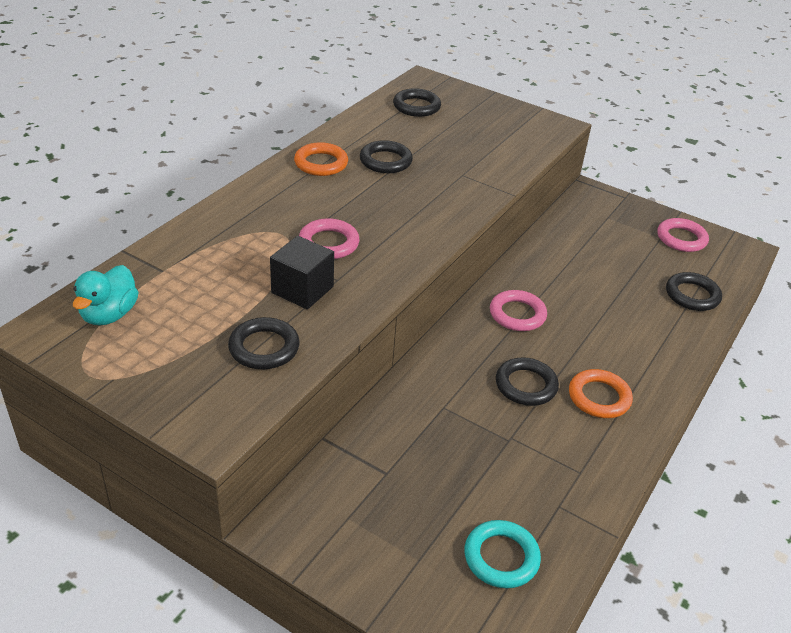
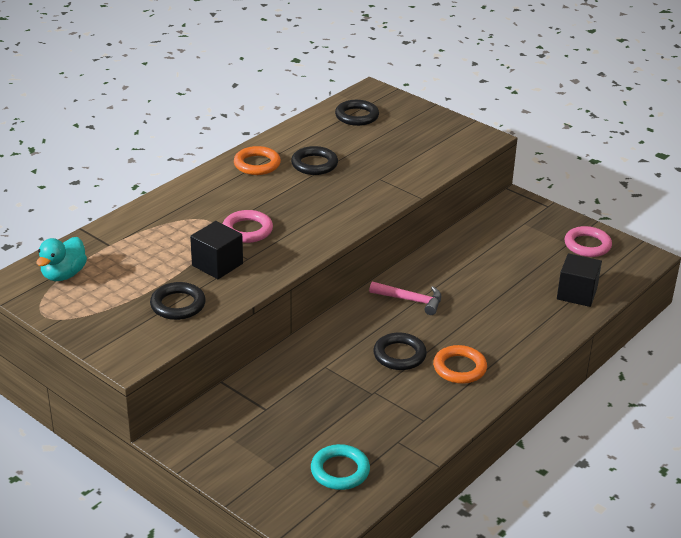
camera: 10 degrees right, 5 degrees down
pink ring [490,290,547,331] -> pink hammer [369,282,441,315]
black ring [666,272,722,311] -> black cube [557,253,602,307]

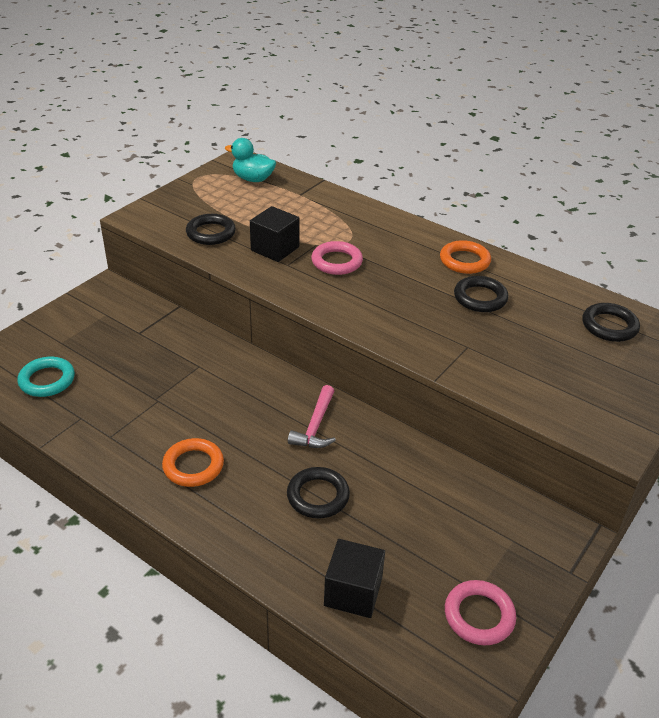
camera: 85 degrees right, 5 degrees up
black ring [373,333,427,370] -> black ring moved to [287,467,350,519]

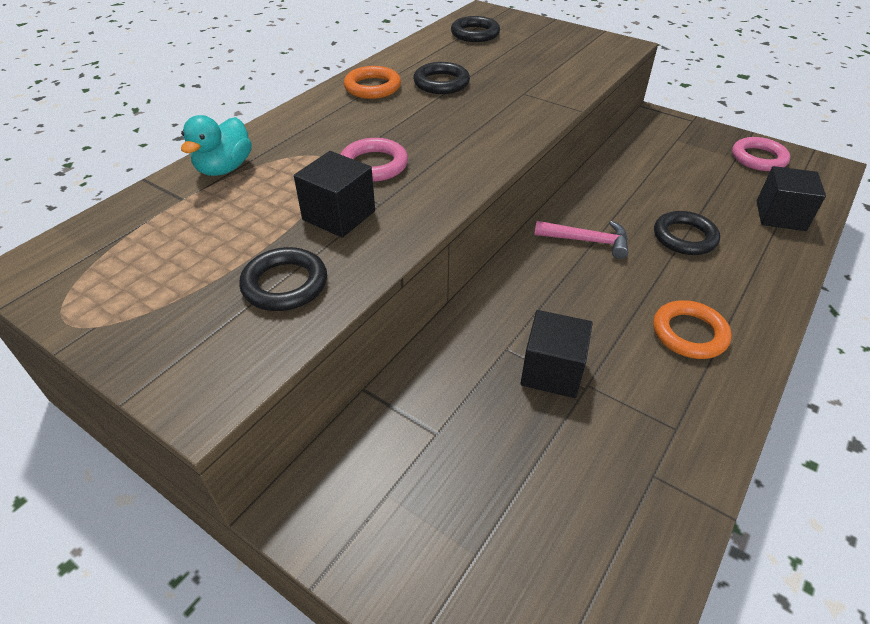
camera: 90 degrees left, 5 degrees up
turquoise ring [17,357,75,397] -> none
turquoise duck [225,138,276,182] -> turquoise duck moved to [181,115,252,176]
none -> black cube [520,310,593,398]

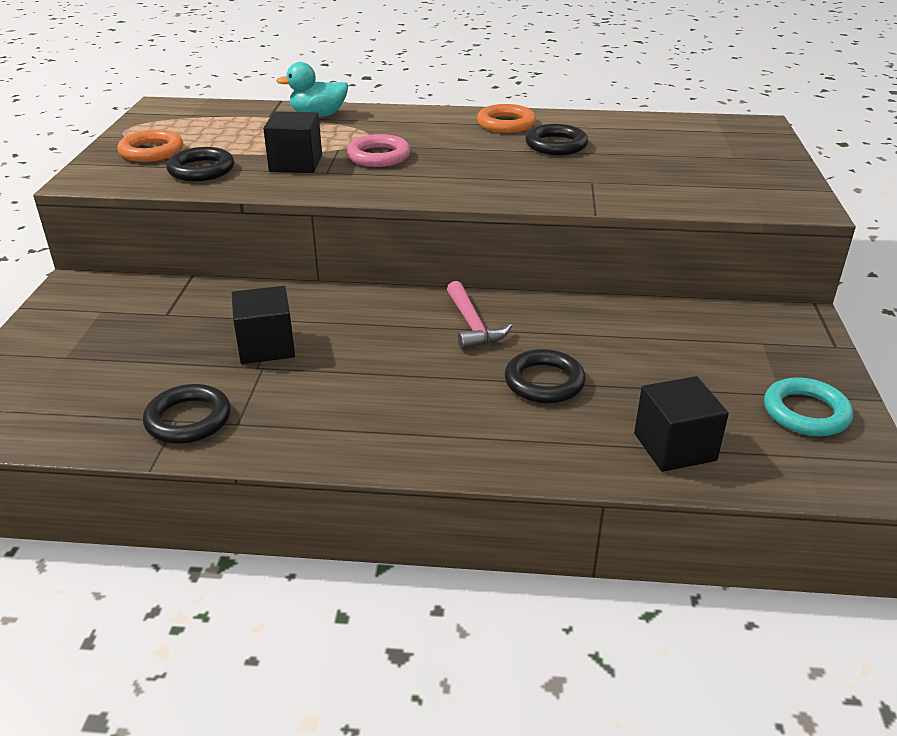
camera: 60 degrees right, 10 degrees down
black ring [451,16,500,42] -> black ring moved to [143,384,231,444]
orange ring [653,300,732,359] -> orange ring moved to [118,130,183,162]
pink ring [732,137,790,171] -> turquoise ring [764,377,853,436]

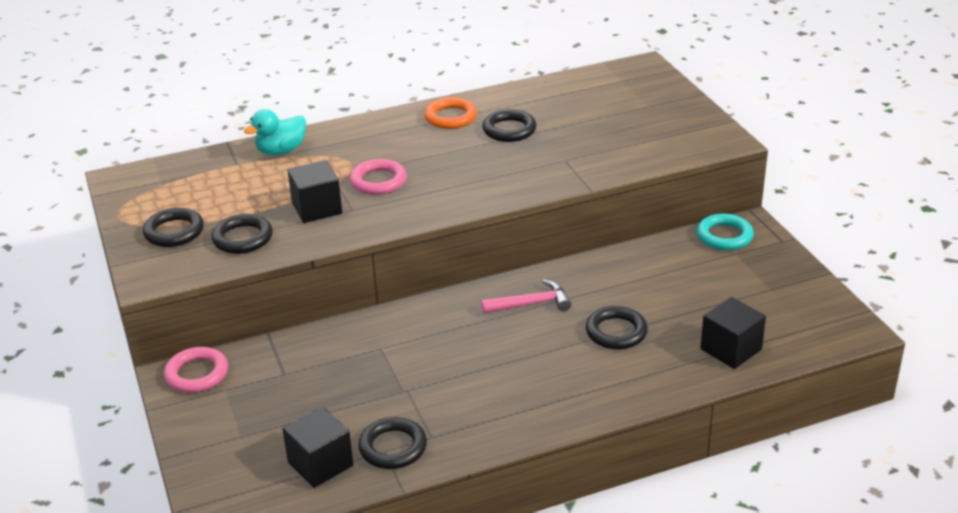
camera: 25 degrees left, 0 degrees up
orange ring [118,130,183,162] -> black ring [143,208,204,247]
black cube [231,286,295,364] -> black cube moved to [282,406,354,488]
pink hammer [447,281,512,350] -> pink hammer turned 60 degrees counterclockwise [481,279,571,314]
turquoise ring [764,377,853,436] -> turquoise ring moved to [697,214,754,250]
none -> pink ring [164,347,228,393]

